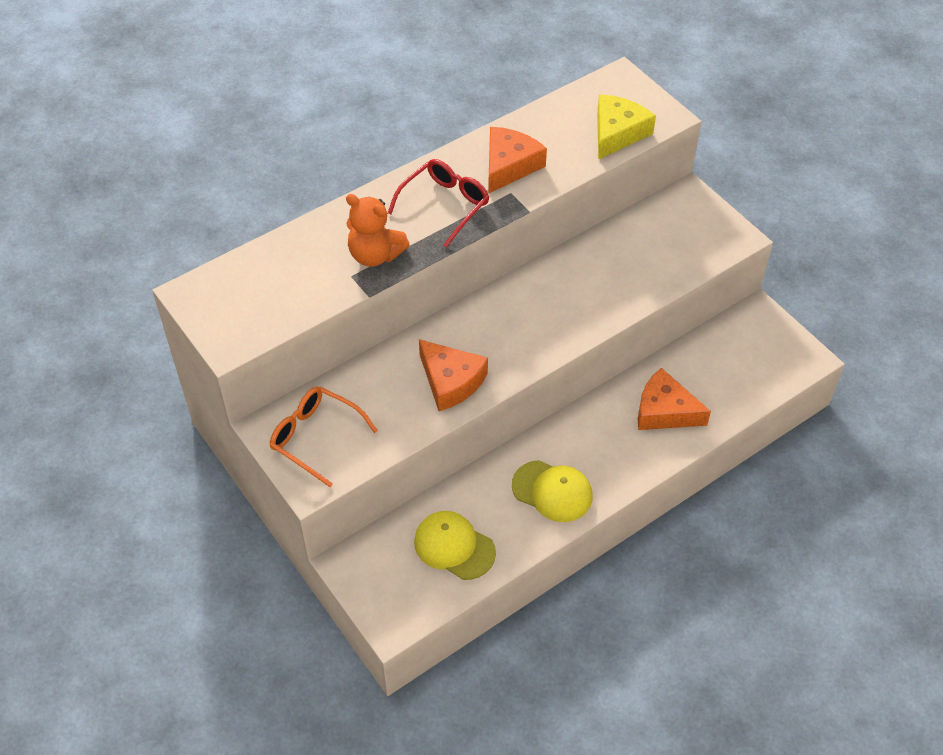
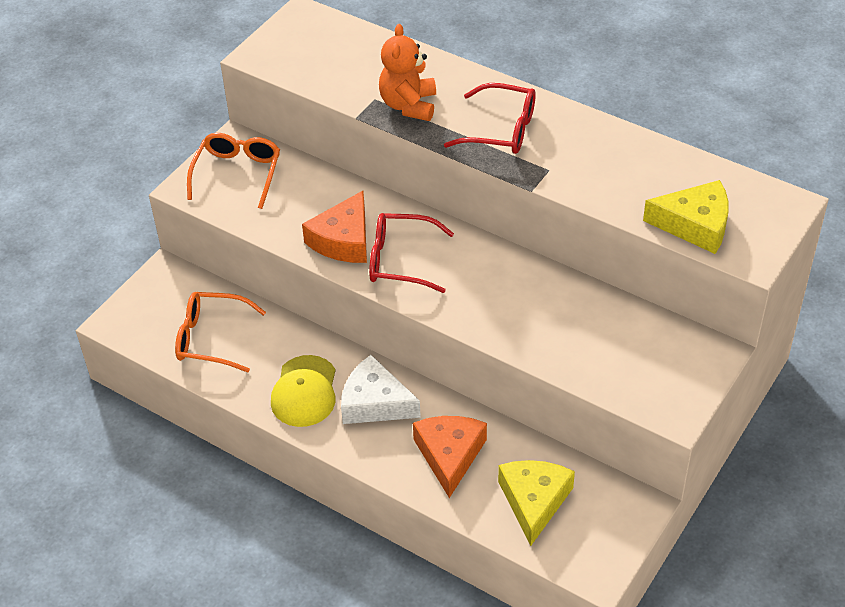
camera: 70 degrees right, 5 degrees down
yellow cap [414,511,496,580] -> orange glasses [175,292,266,372]
orange cheese [488,127,547,194] -> none
none -> white cheese [341,355,421,424]
none -> red glasses [369,213,454,293]
none -> yellow cheese [498,460,575,546]

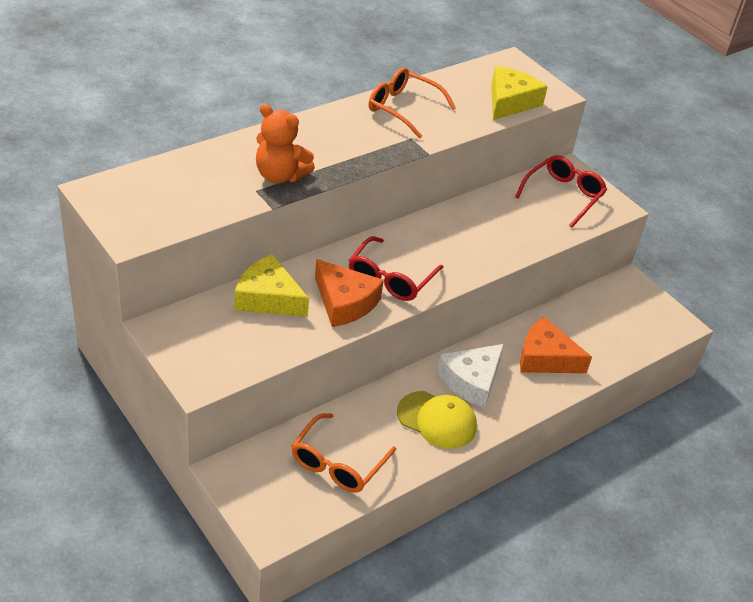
camera: 75 degrees left, 5 degrees down
orange glasses [187,133,280,209] -> orange glasses moved to [369,67,456,139]
red glasses [444,83,536,154] -> red glasses moved to [515,155,607,228]
yellow cheese [498,460,575,546] -> yellow cheese moved to [234,254,309,317]

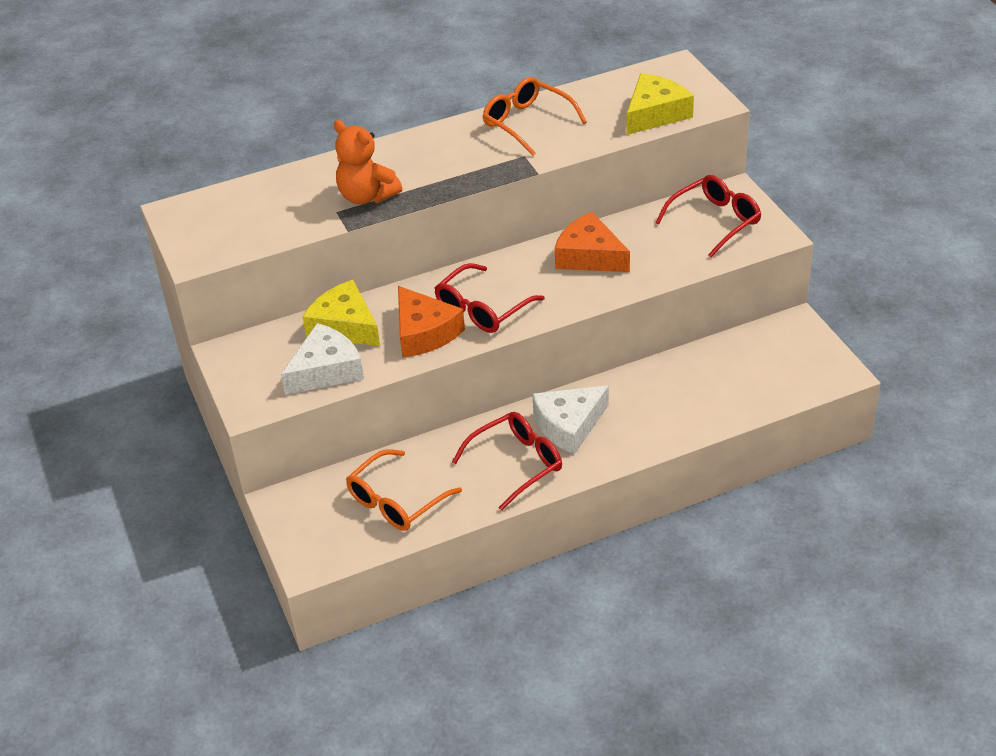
camera: 20 degrees right, 0 degrees up
yellow cap [397,391,477,449] -> red glasses [452,412,562,511]
orange cheese [520,317,592,373] -> orange cheese moved to [555,212,630,272]
none -> white cheese [281,323,364,395]

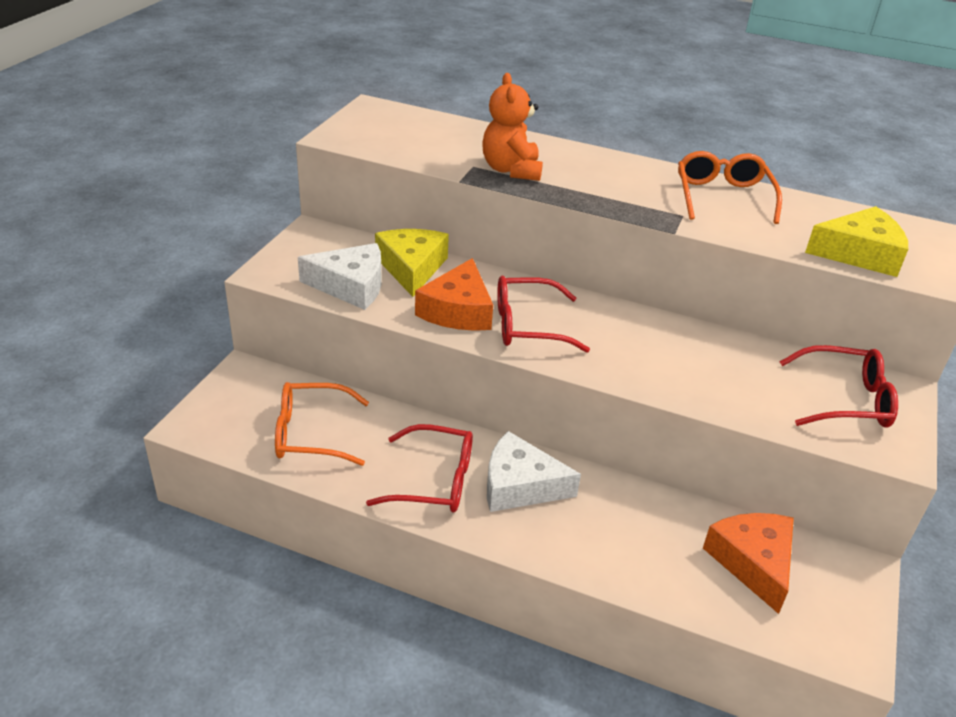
camera: 40 degrees right, 5 degrees down
orange cheese [555,212,630,272] -> orange cheese moved to [703,513,794,614]

